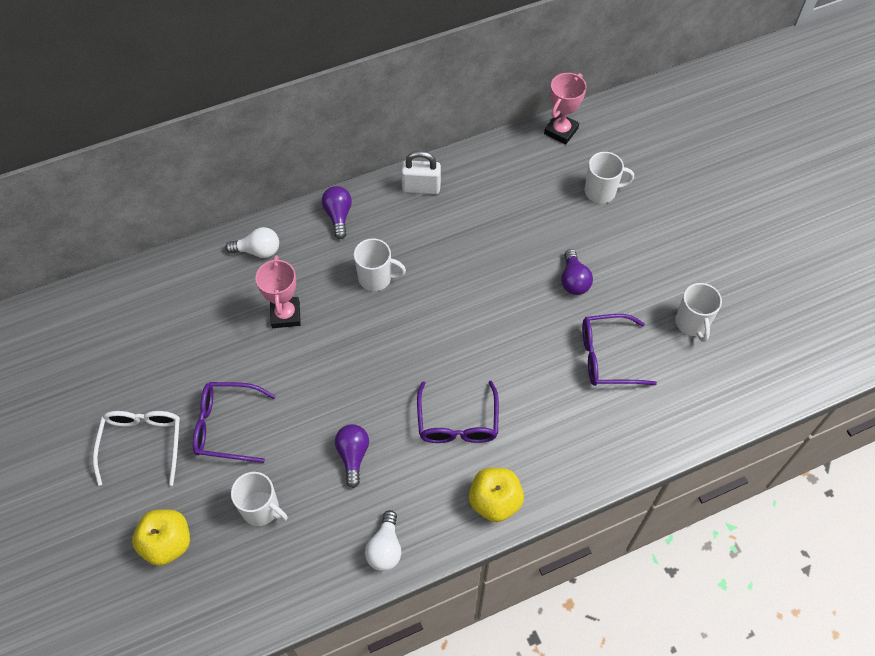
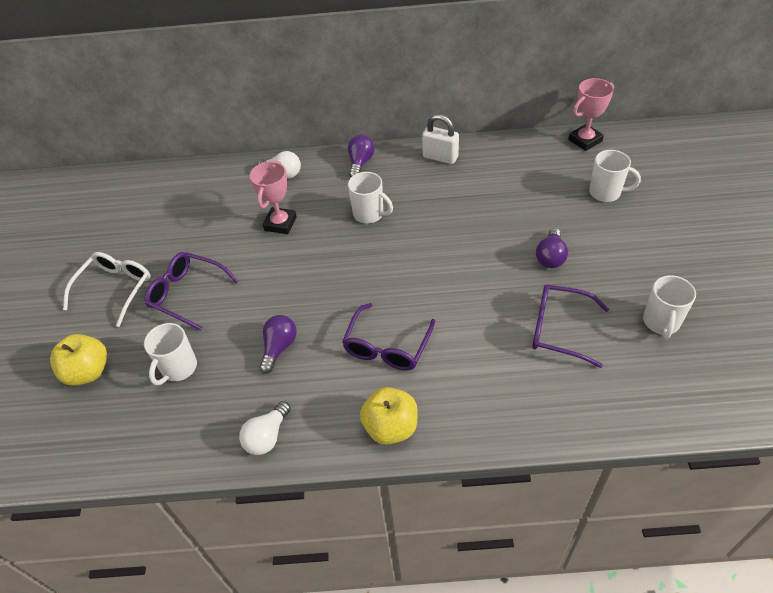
camera: 25 degrees right, 10 degrees down
white mug [231,472,287,526] -> white mug turned 60 degrees clockwise [144,323,197,385]

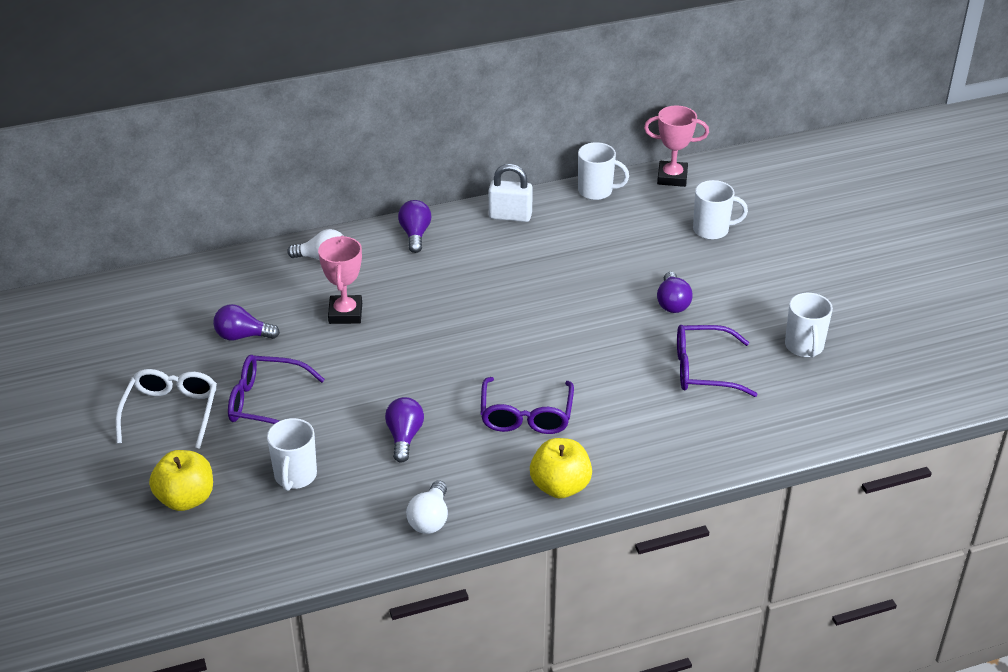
camera: 20 degrees left, 10 degrees down
white mug [348,172,393,223] -> white mug moved to [578,142,629,200]
pink trophy [568,78,614,151] -> pink trophy turned 60 degrees clockwise [644,106,709,187]
none -> purple light bulb [213,304,280,340]

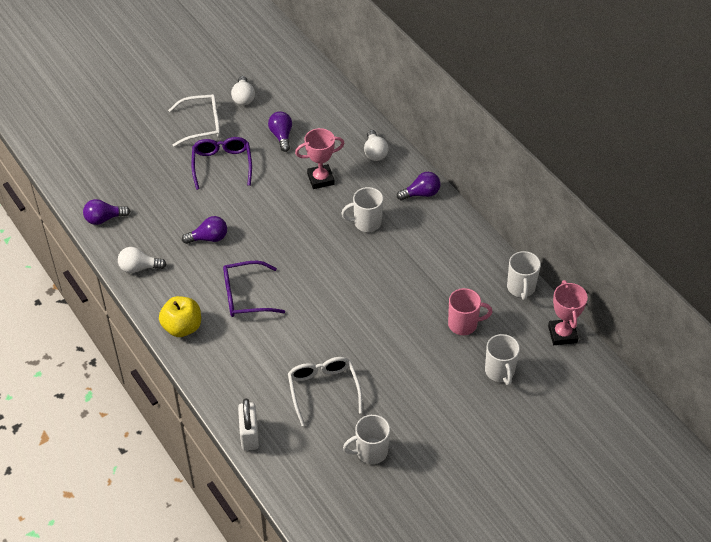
camera: 75 degrees right, 10 degrees up
yellow apple [149,450,213,511] -> none
white mug [267,418,317,491] -> white mug moved to [342,187,383,232]
white padlock [489,164,533,222] -> white padlock moved to [238,398,259,451]
purple light bulb [657,272,693,313] -> purple light bulb moved to [83,199,130,225]
purple glasses [677,325,758,397] -> white glasses [288,357,363,426]
none -> white light bulb [231,76,255,105]
none -> pink mug [448,288,493,335]

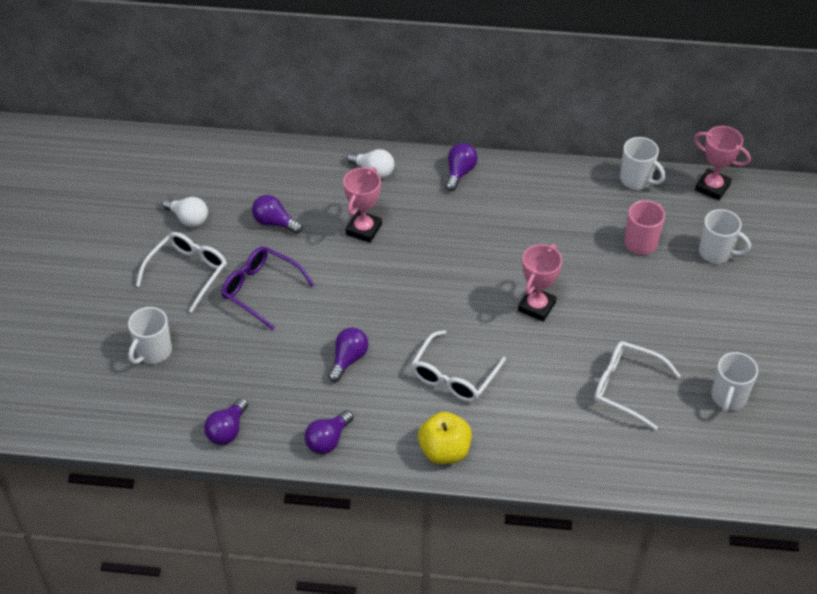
camera: 50 degrees left, 0 degrees up
white light bulb [118,247,167,273] -> purple light bulb [304,410,354,454]
purple glasses [223,261,285,317] -> white glasses [411,330,506,402]
white padlock [238,398,259,451] -> none
white mug [342,187,383,232] -> white mug moved to [128,307,172,364]
none -> pink trophy [518,244,562,322]

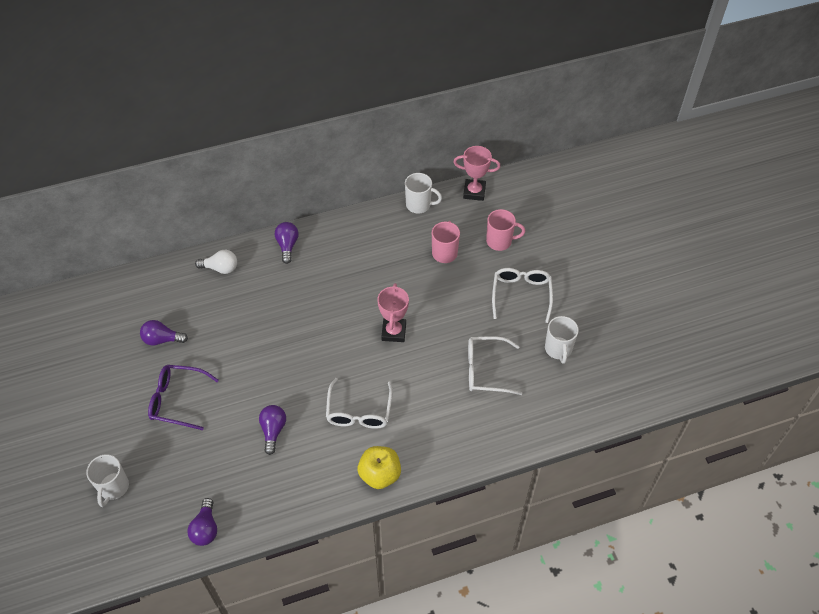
camera: 25 degrees left, 5 degrees up
white glasses [136,232,227,313] -> white glasses moved to [492,268,553,323]
white light bulb [162,197,208,227] -> none
purple light bulb [304,410,354,454] -> none
pink trophy [343,167,382,243] -> none
white mug [699,209,751,264] -> pink mug [486,209,525,251]

